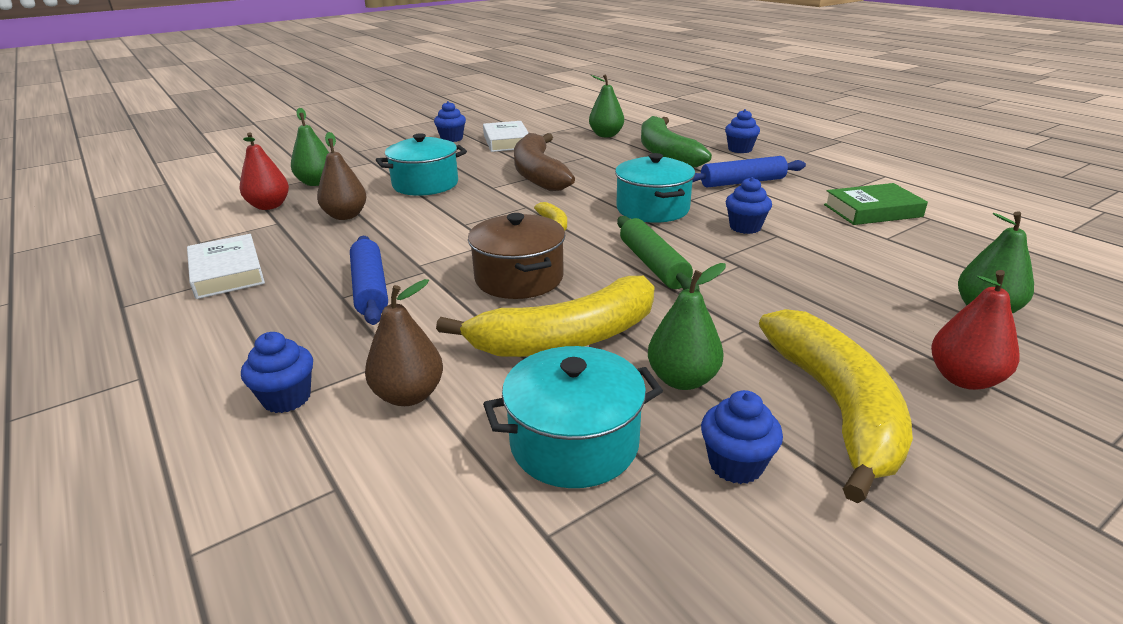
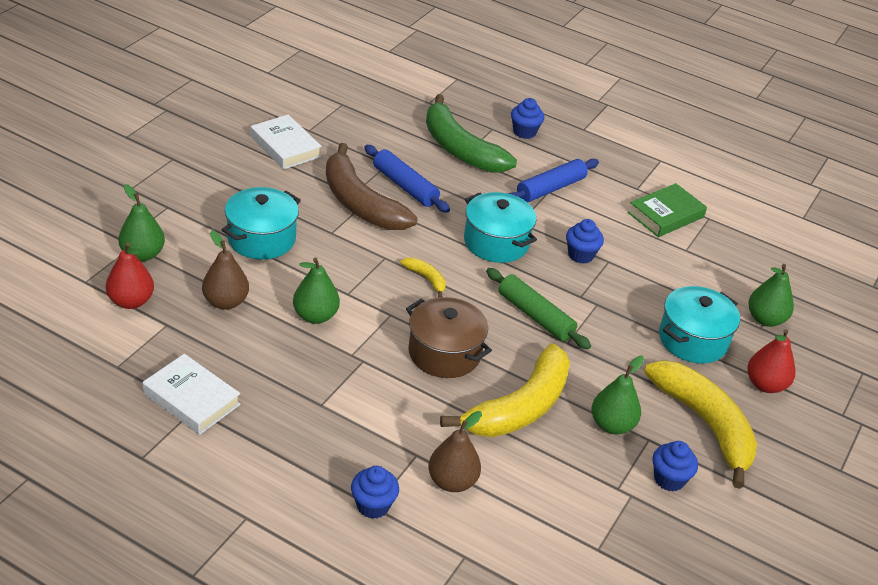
camera: 30 degrees left, 10 degrees up
blue rolling pin [350,236,388,325] -> blue rolling pin moved to [364,145,450,213]
blue cupcake [434,101,466,142] -> none
turquoise pot [483,346,663,488] -> turquoise pot moved to [659,286,740,364]
green pear [589,74,624,137] -> green pear moved to [293,258,340,324]

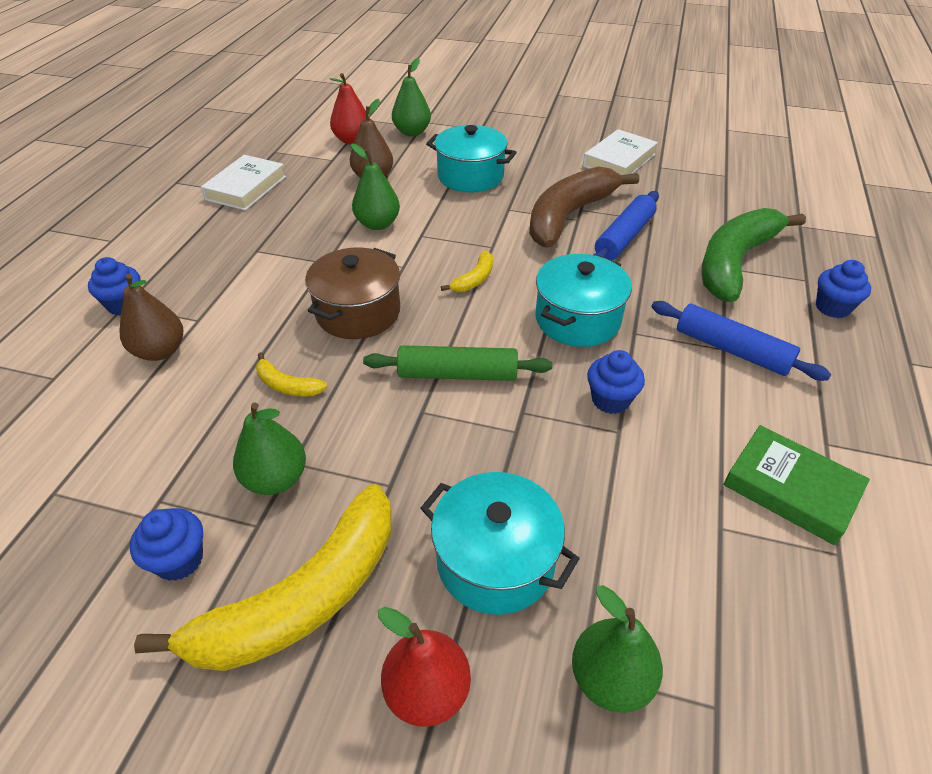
camera: 80 degrees right, 5 degrees up
yellow banana [440,343,570,437] -> yellow banana [256,352,327,397], size x0.42
green rolling pin [486,268,591,349] -> green rolling pin turned 60 degrees clockwise [363,345,553,381]

